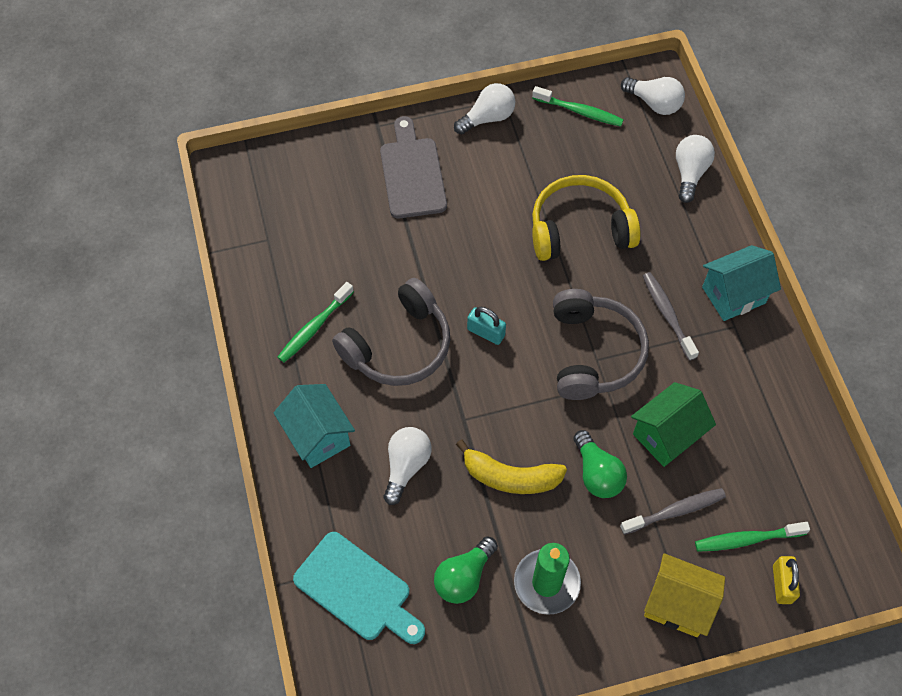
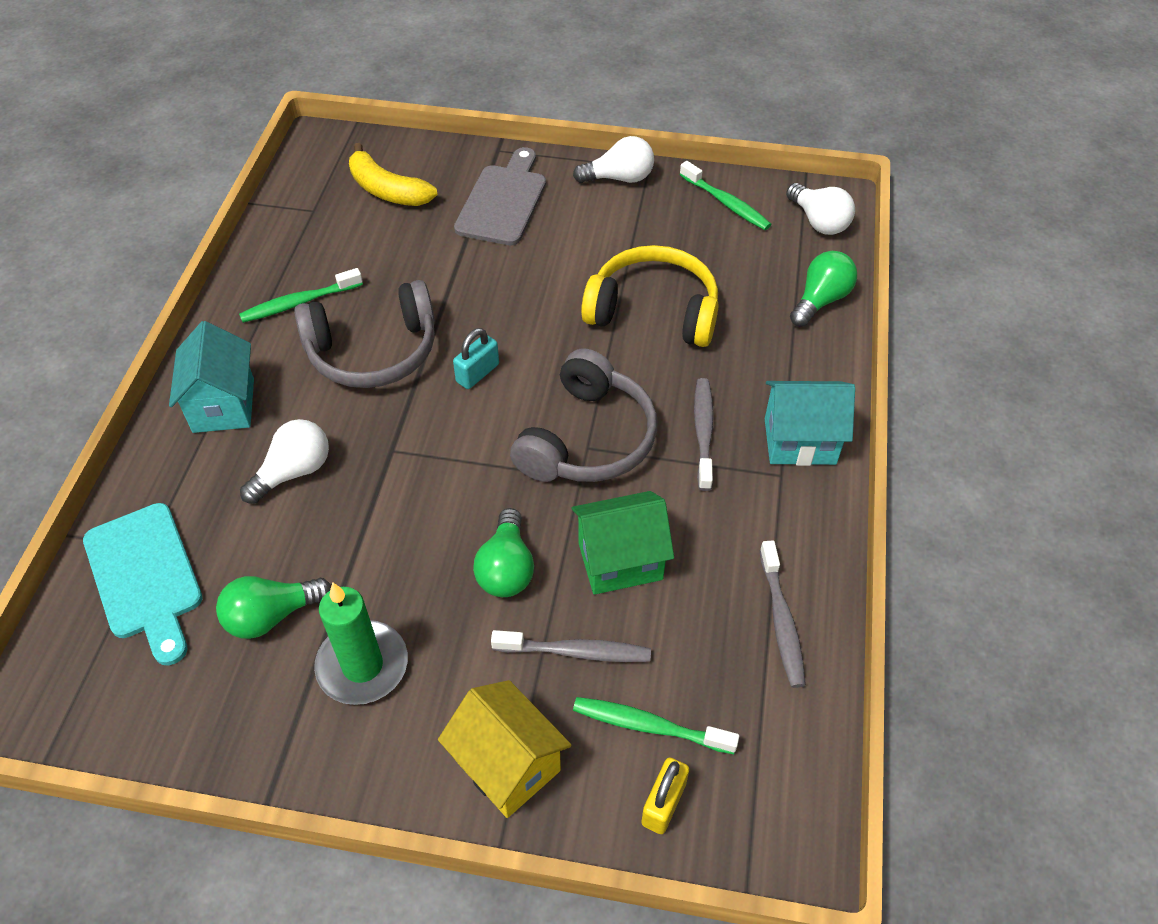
camera: 25 degrees right, 10 degrees down
yellow banana [456,439,567,494] -> yellow banana moved to [349,143,438,206]
turquoise padlock [467,307,506,345] -> turquoise padlock turned 75 degrees clockwise [453,328,499,389]
white light bulb [676,135,715,203] -> green light bulb [790,251,857,327]
none -> grey toothbrush [760,540,806,688]

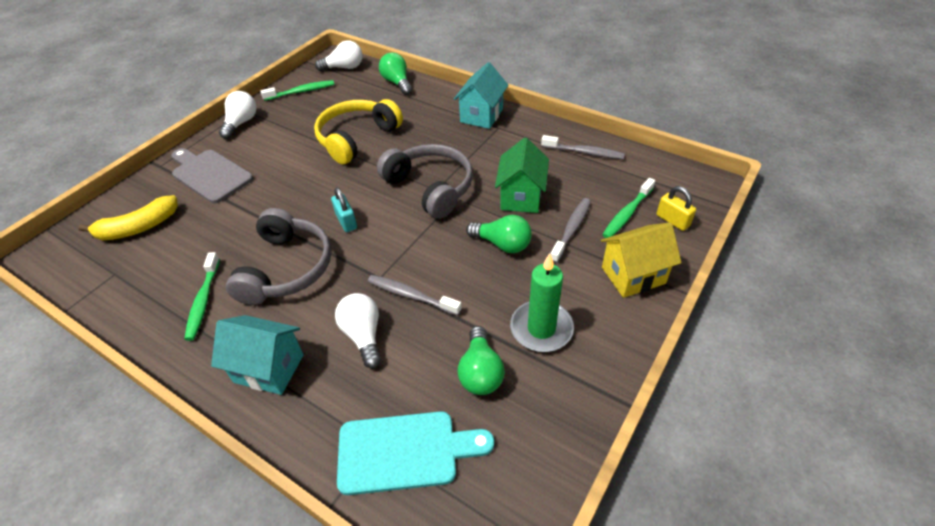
camera: 65 degrees left, 5 degrees down
grey toothbrush [694,378,714,491] -> grey toothbrush moved to [368,275,462,316]

